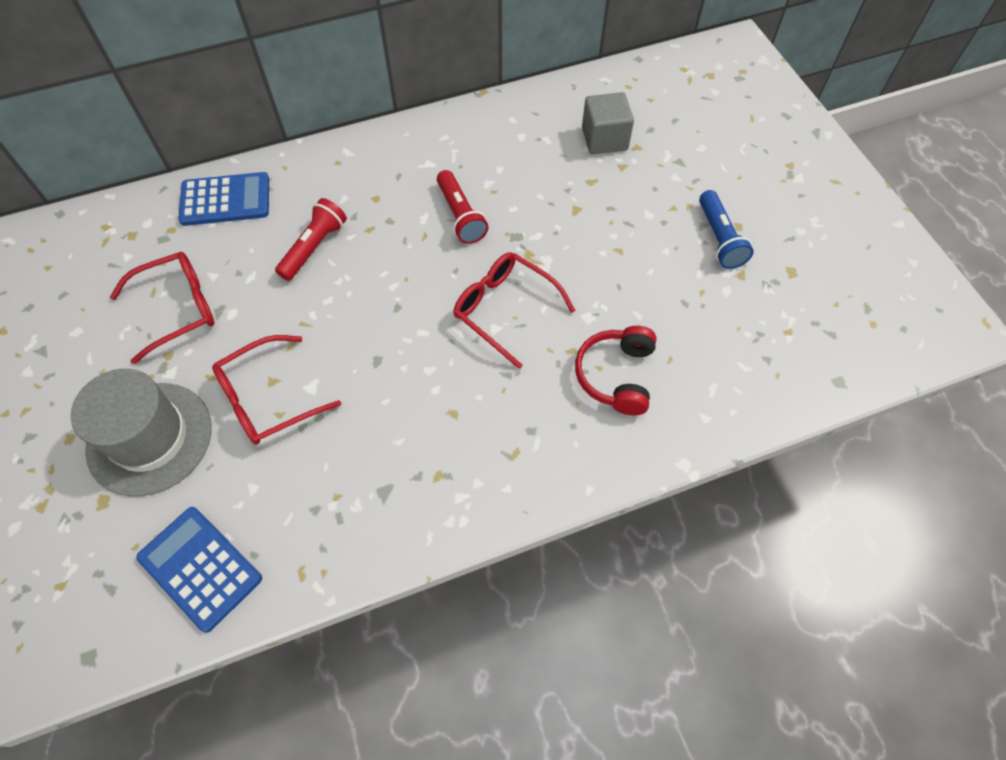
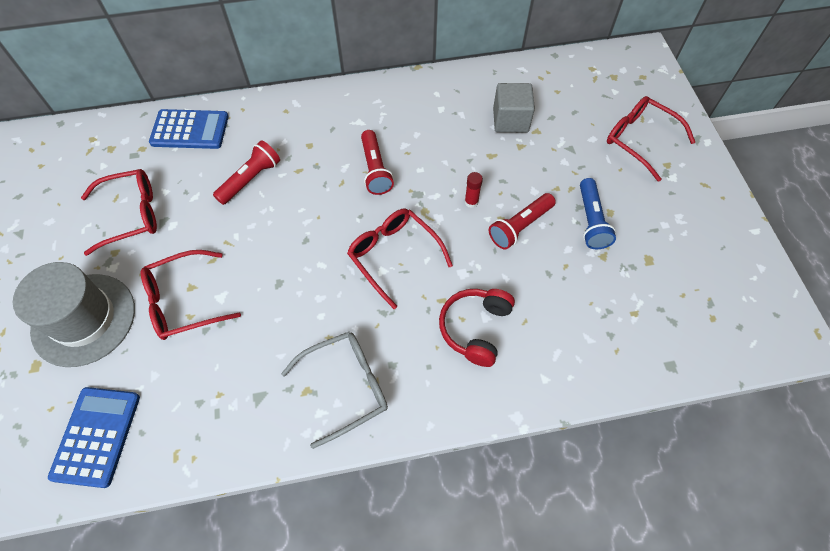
camera: 10 degrees right, 0 degrees up
blue calculator [136,507,262,633] -> blue calculator turned 45 degrees clockwise [48,387,140,488]
none -> grey glasses [281,332,388,449]
none -> red glue stick [464,172,483,208]
none -> red flashlight [489,193,556,250]
none -> red glasses [607,96,695,182]

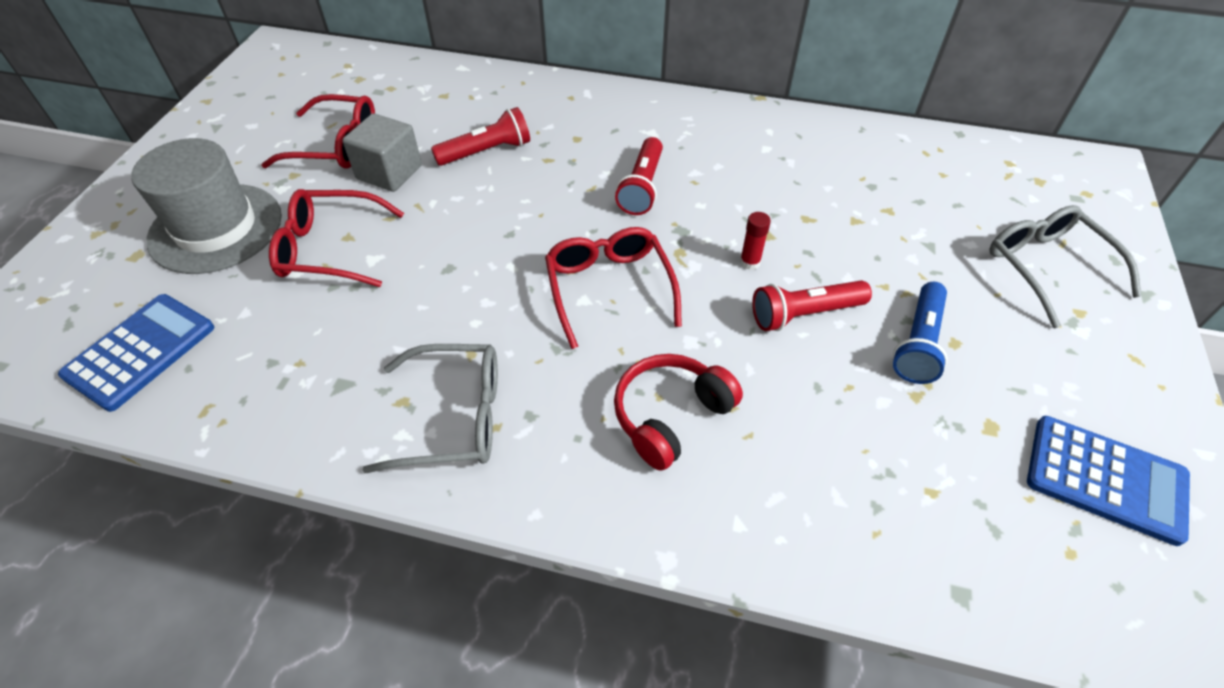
camera: 25 degrees right, 10 degrees down
blue calculator [149,109,229,149] -> blue calculator moved to [1027,416,1190,546]
grey cube [493,83,535,133] -> grey cube moved to [342,113,422,192]
red glasses [607,96,695,182] -> grey glasses [989,205,1142,328]

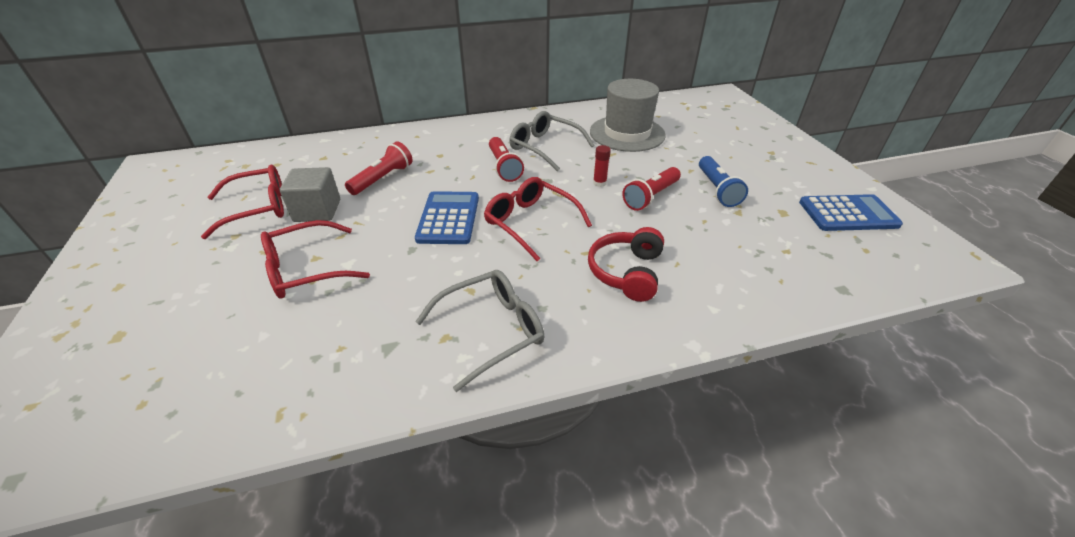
camera: 30 degrees left, 10 degrees down
blue calculator [58,294,214,412] -> blue calculator moved to [415,191,479,244]
grey hat [131,138,282,274] -> grey hat moved to [590,79,666,152]
grey glasses [989,205,1142,328] -> grey glasses moved to [509,111,594,171]

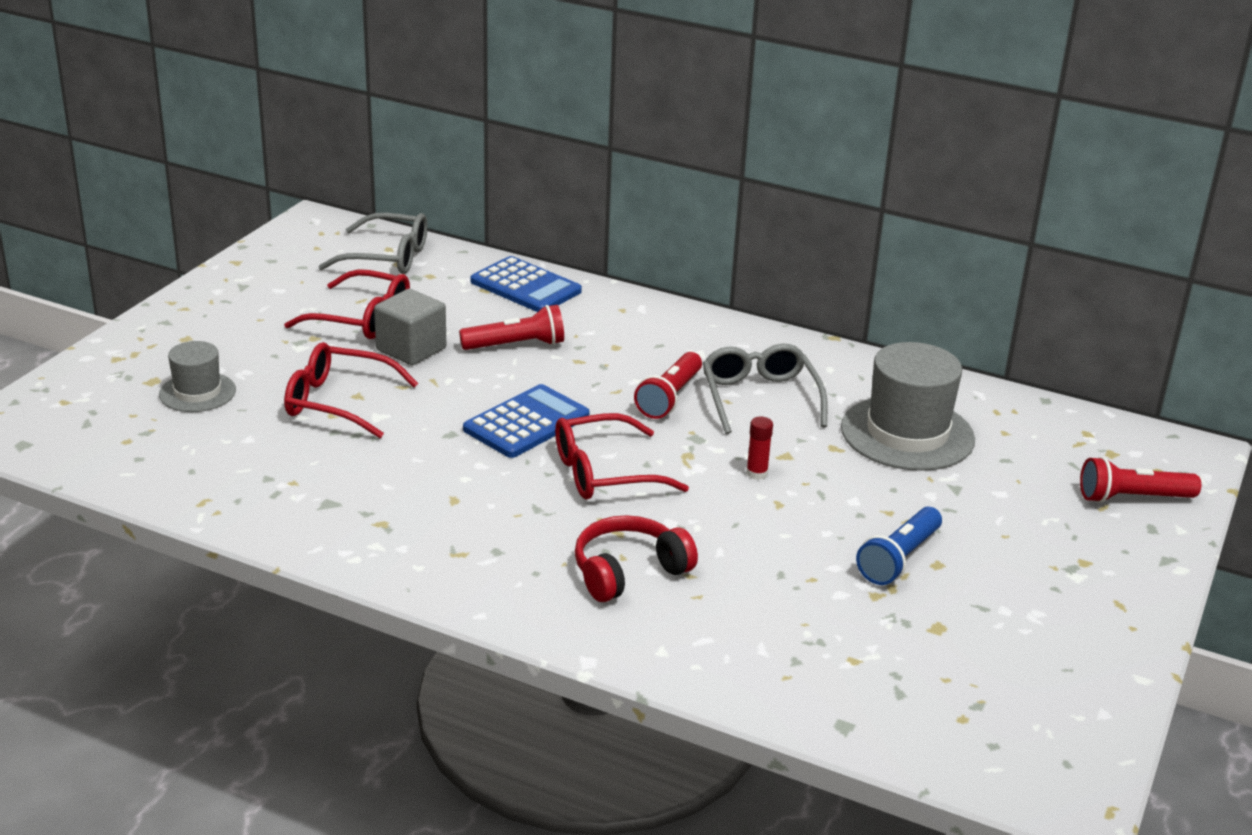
camera: 40 degrees right, 10 degrees down
grey glasses [415,270,545,392] -> grey glasses moved to [318,213,428,274]
red glasses [484,177,592,261] -> red glasses turned 105 degrees counterclockwise [555,413,689,500]
red flashlight [622,167,681,211] -> red flashlight moved to [1080,457,1201,503]
blue calculator [799,194,903,231] -> blue calculator moved to [470,256,582,312]
none -> grey hat [159,341,236,412]

